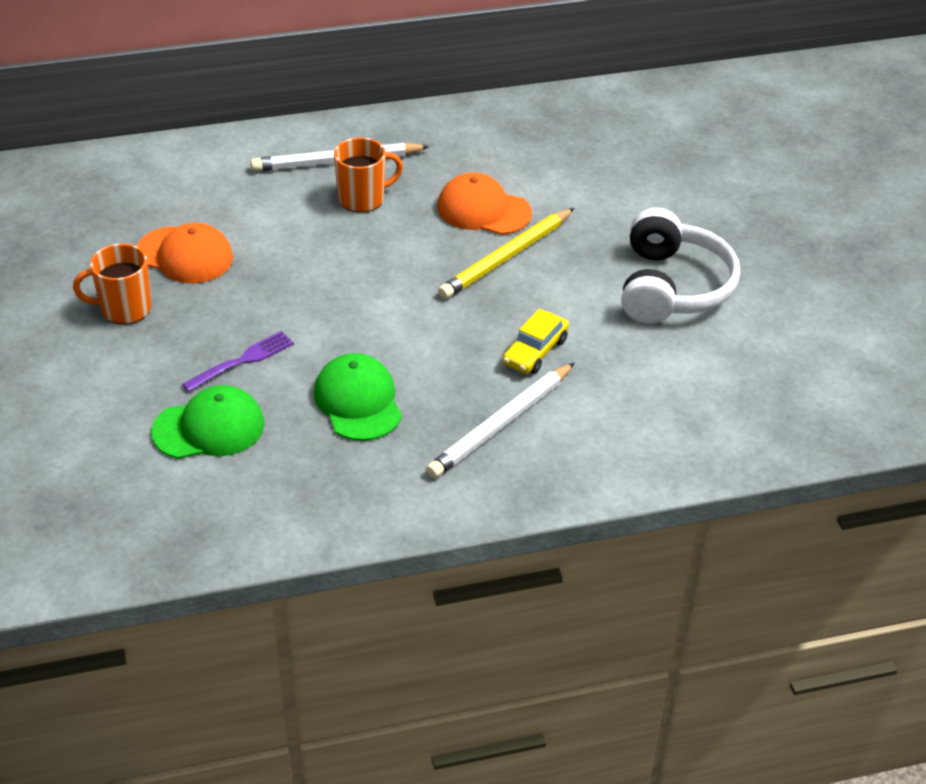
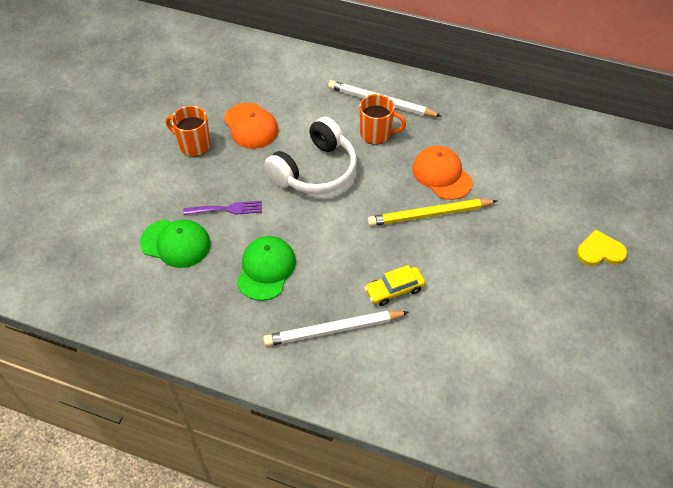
camera: 35 degrees right, 10 degrees up
white headphones [621,208,740,324] -> white headphones moved to [264,117,357,194]
none -> yellow heart [577,230,627,266]

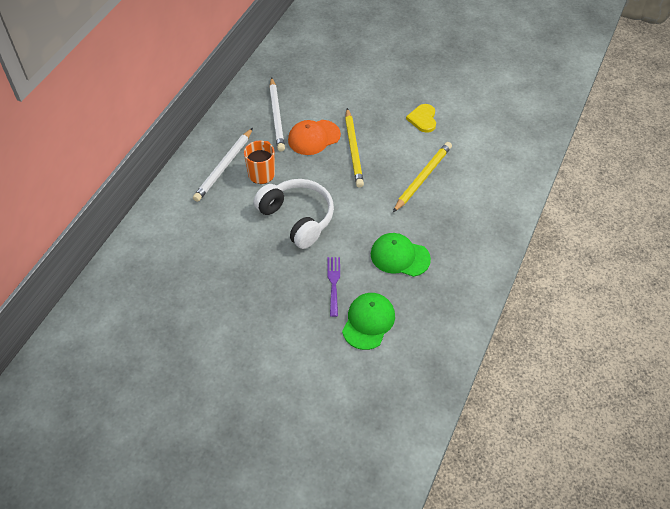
camera: 85 degrees left, 0 degrees up
orange mug [166,106,211,157] -> none
orange cap [224,103,278,149] -> none
white pencil [263,311,409,346] -> white pencil moved to [269,77,285,152]
yellow car [364,265,425,306] -> yellow pencil [393,142,452,212]
yellow heart [577,230,627,266] -> yellow heart moved to [406,104,436,133]

